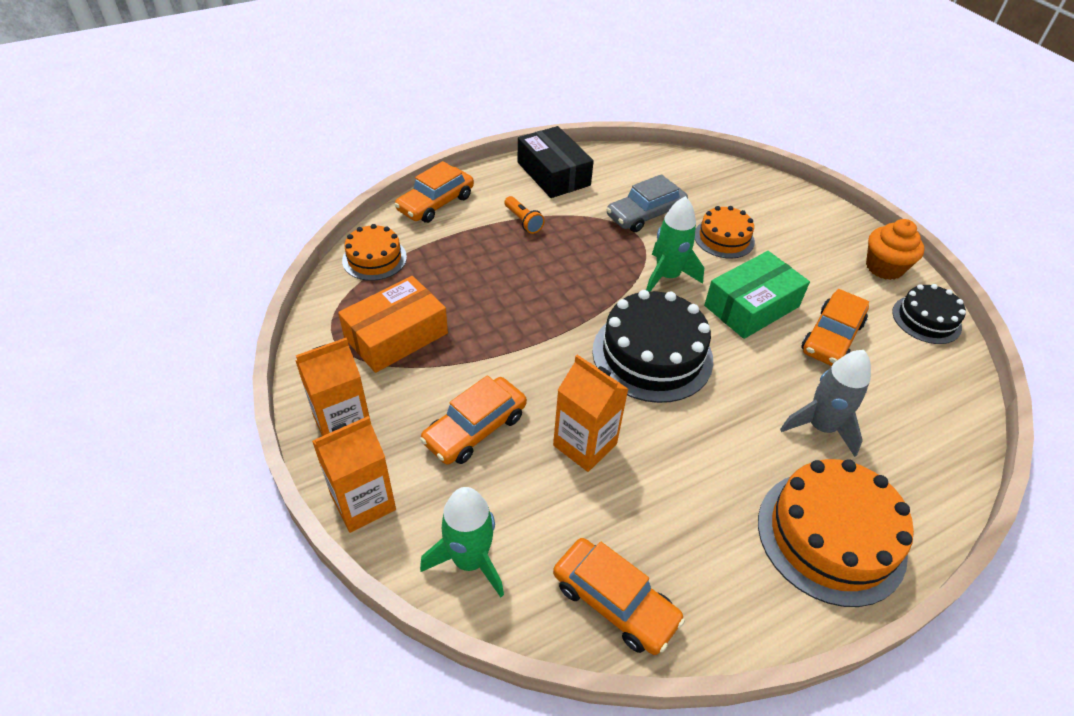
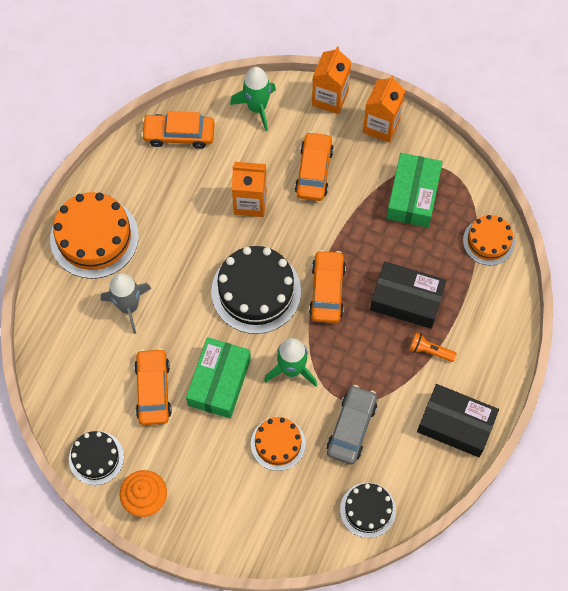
camera: 145 degrees right, 20 degrees up
orange box [338,276,448,373] -> green box [386,153,443,228]
orange car [394,161,474,223] -> orange car moved to [309,250,346,323]
none -> black cake [340,483,396,538]
none -> black box [370,261,447,329]

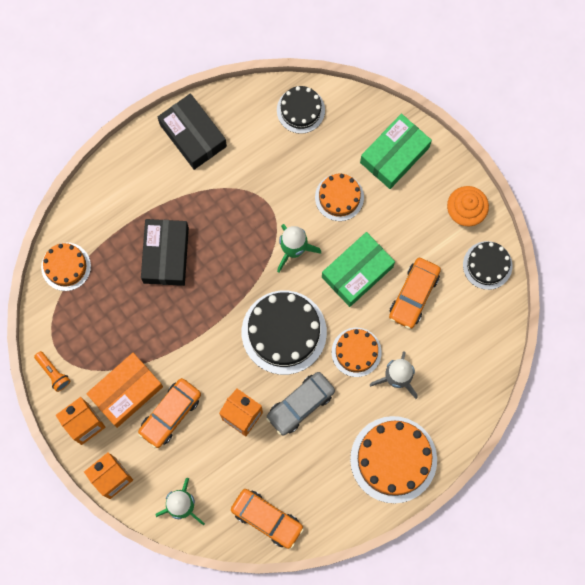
camera: 150 degrees left, 10 degrees up
orange car [309,250,346,323] -> none
grey car [327,385,377,464] -> grey car moved to [266,372,335,435]
black box [370,261,447,329] -> black box turned 45 degrees clockwise [141,219,189,286]
green box [386,153,443,228] -> green box moved to [360,114,432,189]
orange flashlight [409,333,457,362] -> orange flashlight moved to [34,351,70,392]
none -> orange box [86,353,163,428]
none -> orange cake [332,328,382,377]

